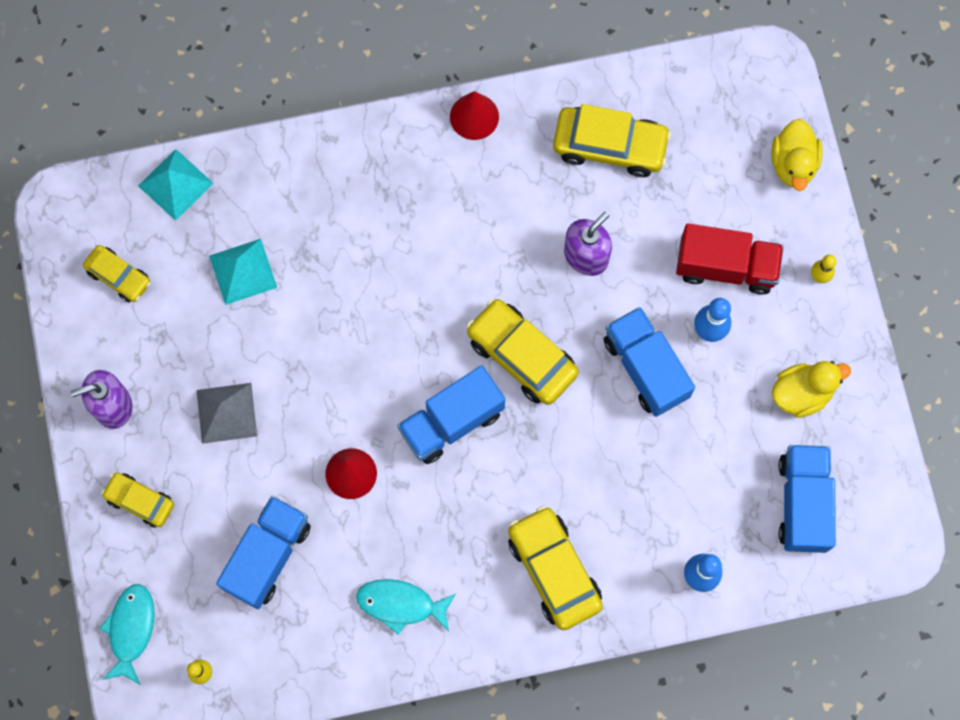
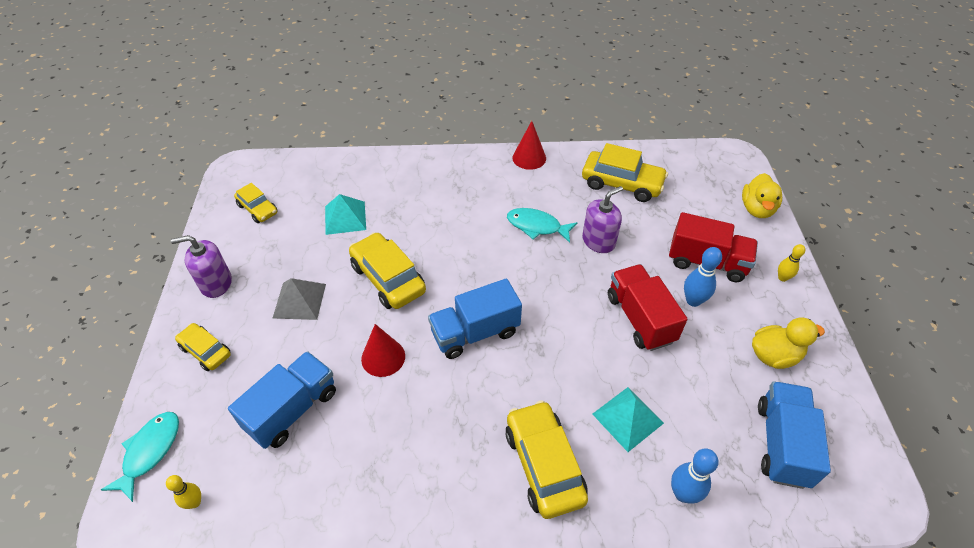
camera: 10 degrees right, 25 degrees down
turquoise pyramid [138,149,214,221] -> turquoise pyramid moved to [592,387,664,452]
turquoise fish [356,579,456,635] -> turquoise fish moved to [507,208,577,243]
yellow car [466,299,579,405] -> yellow car moved to [349,232,426,309]
blue truck [604,307,695,417] -> red truck [608,264,688,351]

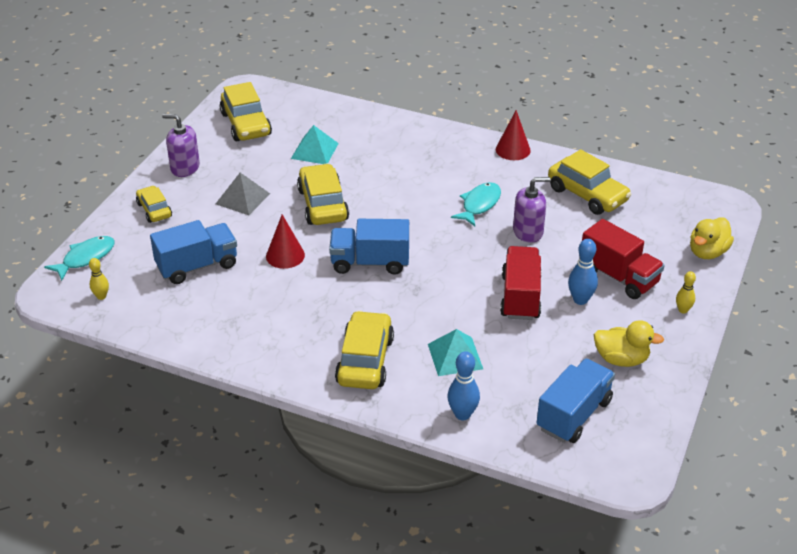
camera: 25 degrees right, 10 degrees down
yellow car [234,183,278,223] -> yellow car [220,82,272,141], size x1.68
turquoise fish [507,208,577,243] -> turquoise fish turned 75 degrees clockwise [451,182,501,226]

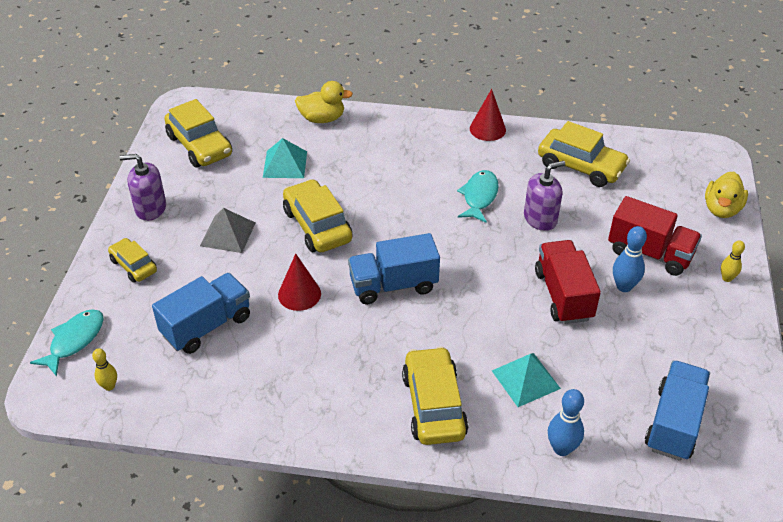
camera: 15 degrees left, 5 degrees up
yellow duck [594,320,664,367] -> yellow duck moved to [295,81,353,123]

